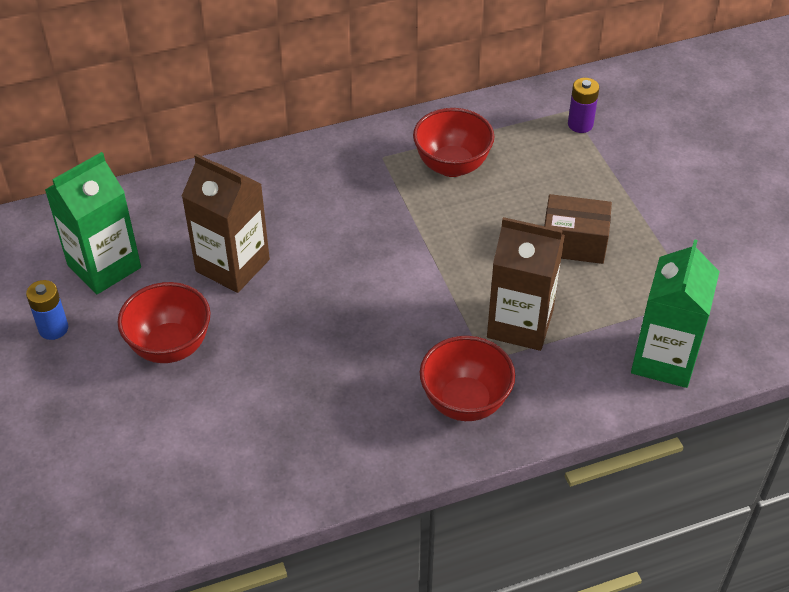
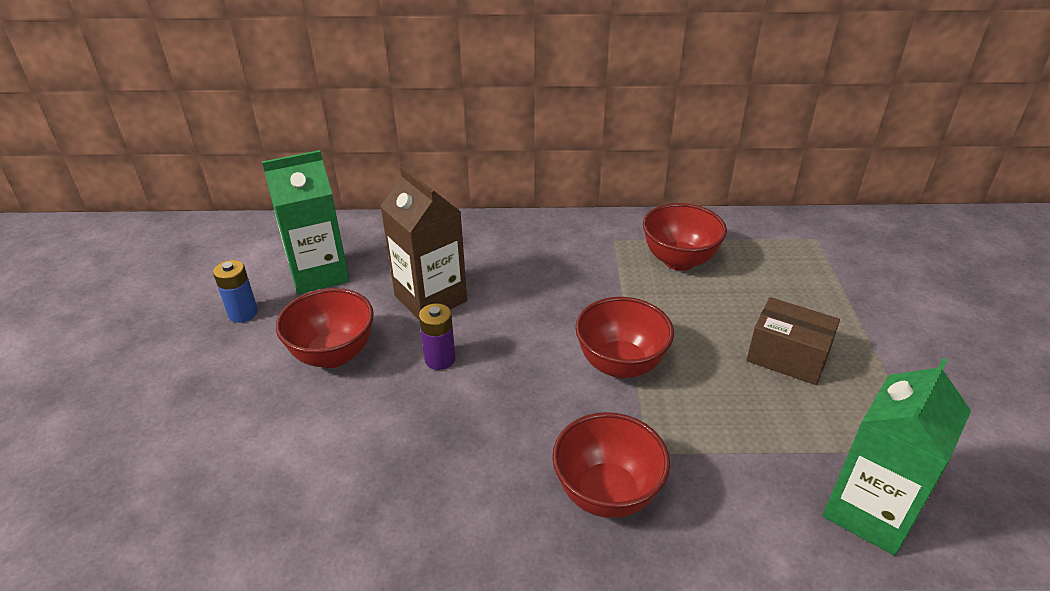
camera: 20 degrees right, 10 degrees down
brown carton [487,217,565,351] -> none
purple battery [568,78,599,133] -> purple battery moved to [419,303,456,370]
none -> red bowl [575,297,674,378]

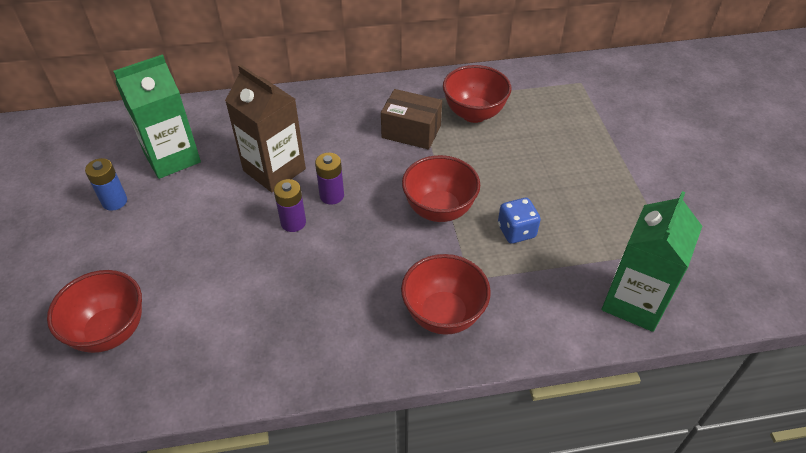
camera: 10 degrees left, 10 degrees up
red bowl [276,288,374,368] -> red bowl moved to [47,270,142,353]
brown box [747,297,840,385] -> brown box moved to [381,89,442,150]
none -> purple battery [315,153,344,205]
none -> blue dice [498,198,541,244]

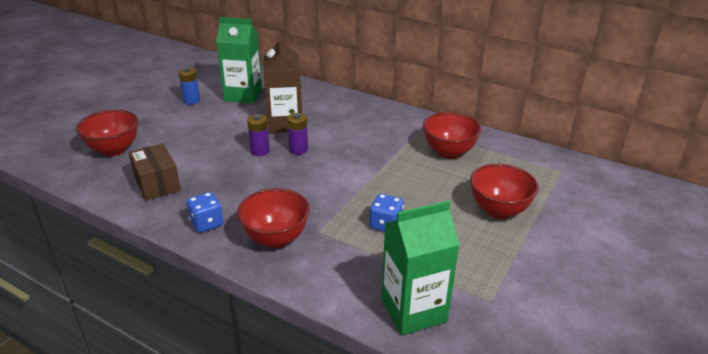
camera: 40 degrees right, 15 degrees down
brown box [381,89,442,150] -> brown box moved to [129,143,181,201]
red bowl [402,155,480,222] -> red bowl moved to [470,164,539,219]
none -> blue dice [186,192,224,233]

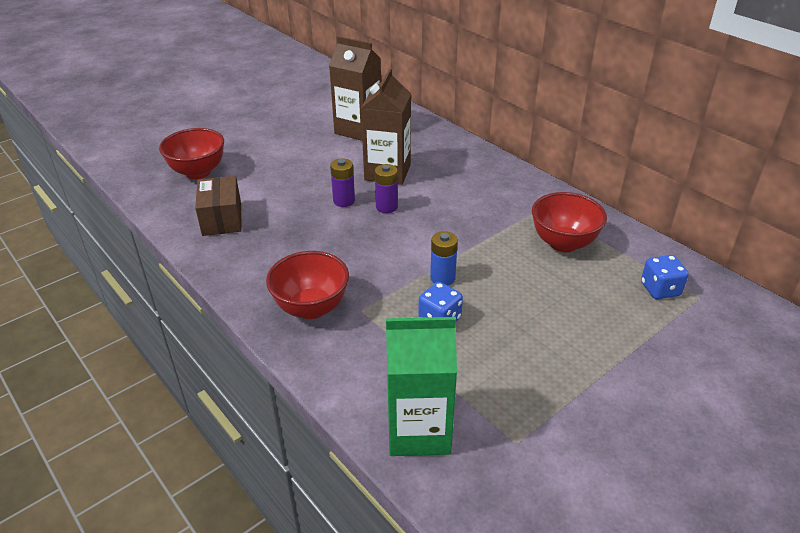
camera: 20 degrees right, 5 degrees up
blue battery [178,67,200,105] -> blue battery moved to [430,231,458,286]
blue dice [186,192,224,233] -> blue dice moved to [641,255,689,299]
green carton [216,17,262,103] -> brown carton [329,36,381,141]
red bowl [470,164,539,219] -> none

